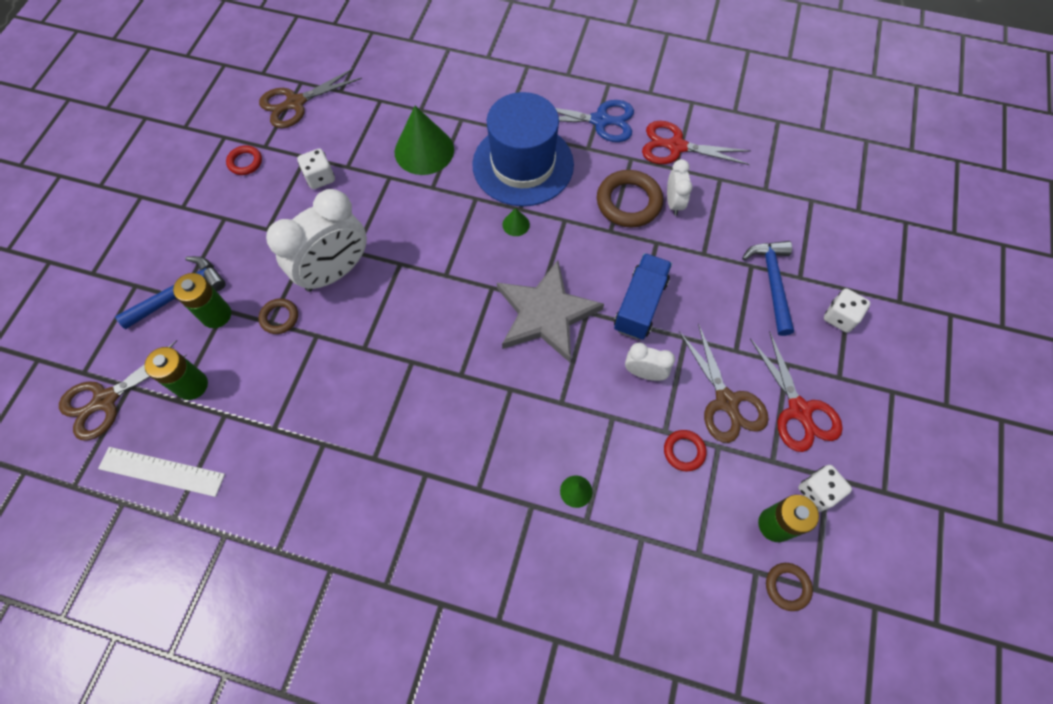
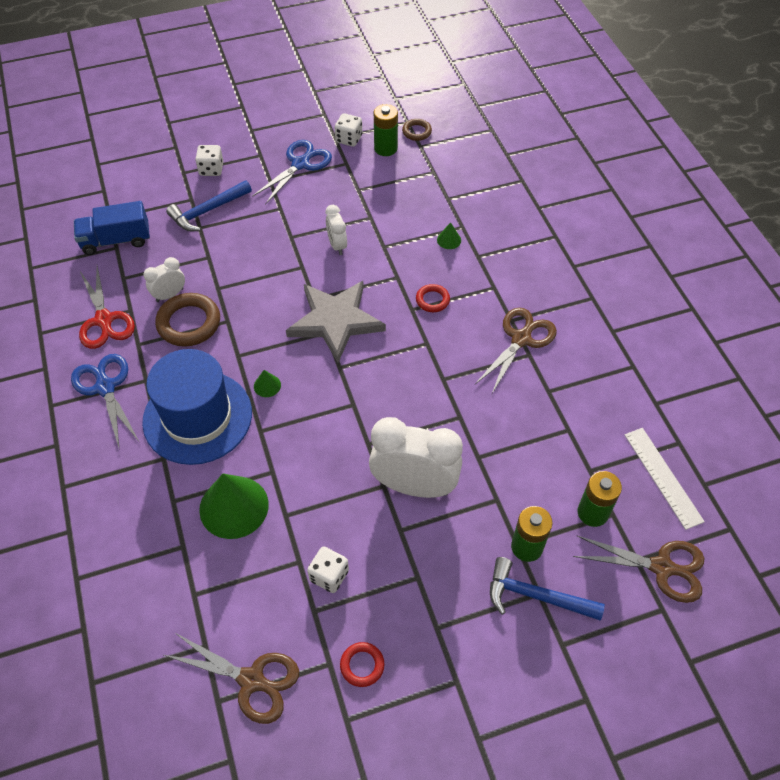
camera: 125 degrees left, 10 degrees down
brown ring [259,298,298,334] -> none
blue truck [614,253,672,340] -> blue truck moved to [74,201,150,255]
red ring [664,430,707,471] -> red ring moved to [416,284,450,312]
brown scissors [679,323,769,443] -> brown scissors moved to [475,308,557,393]
red scissors [750,331,843,452] -> blue scissors [252,140,332,205]

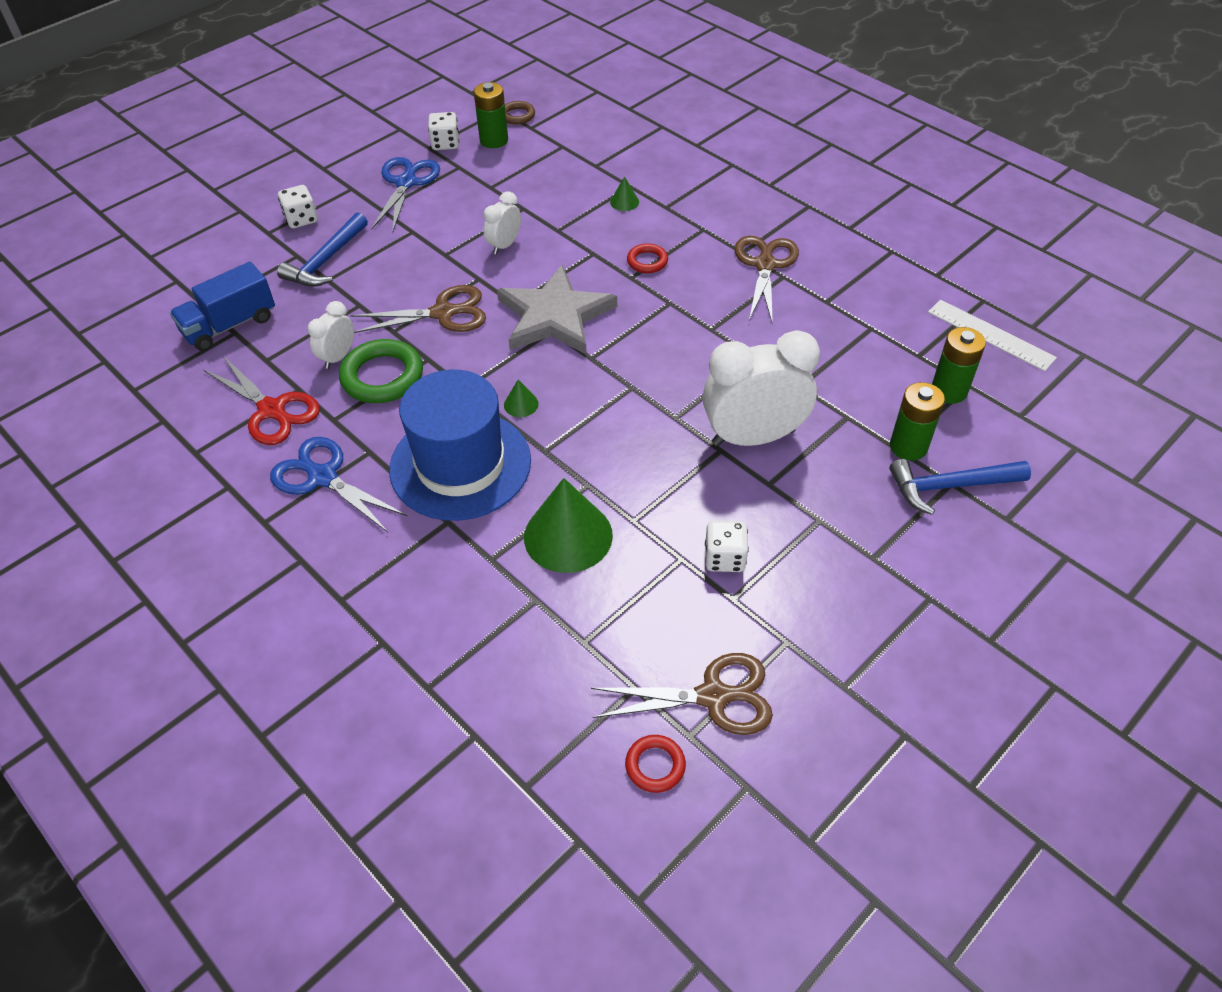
camera: 25 degrees left, 5 degrees down
brown ring [155,293,220,347] -> green ring [339,339,423,403]
white clock [326,205,347,255] -> white clock turned 75 degrees clockwise [483,191,521,255]
red ring [340,642,384,687] -> red ring moved to [625,735,686,793]
brown scissors [573,536,704,603] -> brown scissors moved to [350,285,486,333]

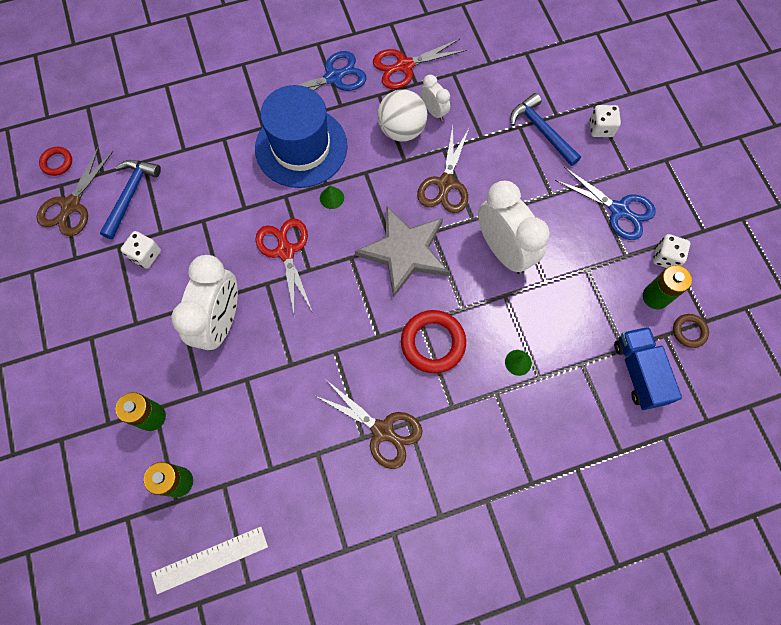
camera: 115 degrees right, 20 degrees up
blue truck [170,262,275,351] -> blue truck moved to [614,327,682,410]
green ring [339,339,423,403] -> white ball [377,89,427,141]
white clock [483,191,521,255] -> white clock [478,181,550,274], size x2.02
green cone [524,478,613,573] -> none
red ring [627,244,668,273] -> red ring [401,310,466,373], size x1.84
blue hammer [889,459,1031,515] -> blue hammer moved to [100,160,161,239]
none -> red scissors [255,218,312,318]

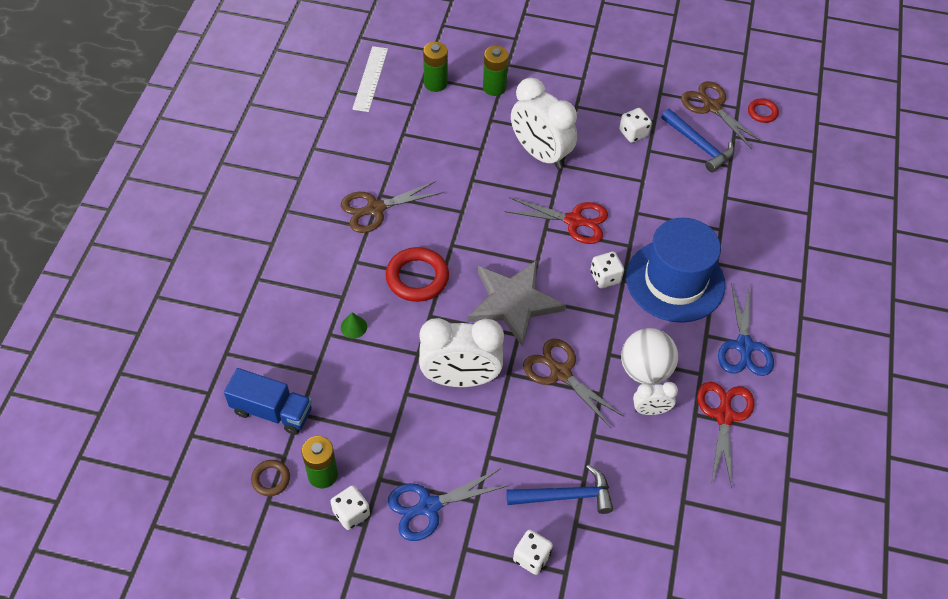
camera: 120 degrees right, 15 degrees down
green cone [320,186,344,209] -> white dice [590,252,624,288]

